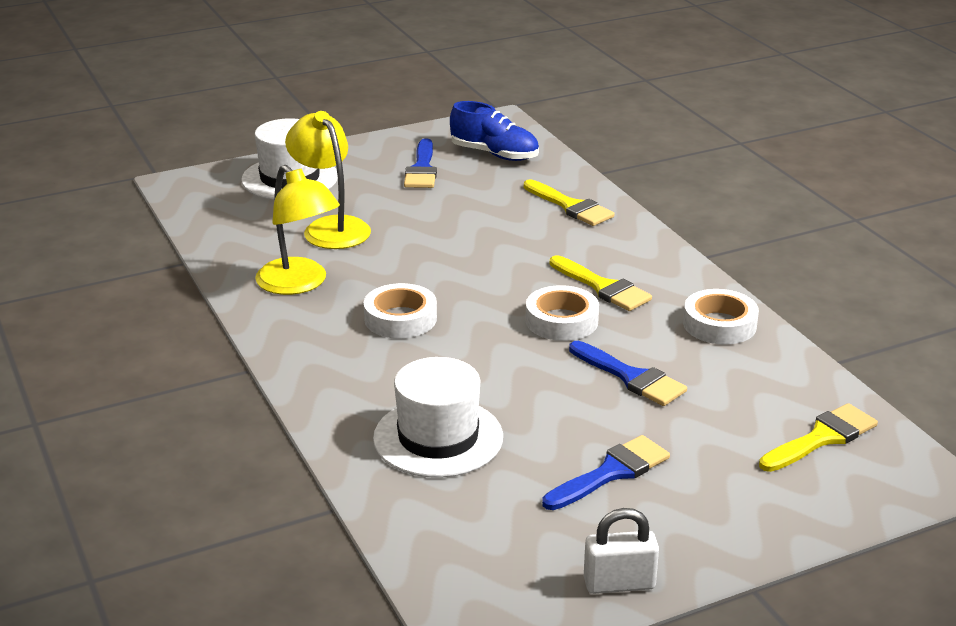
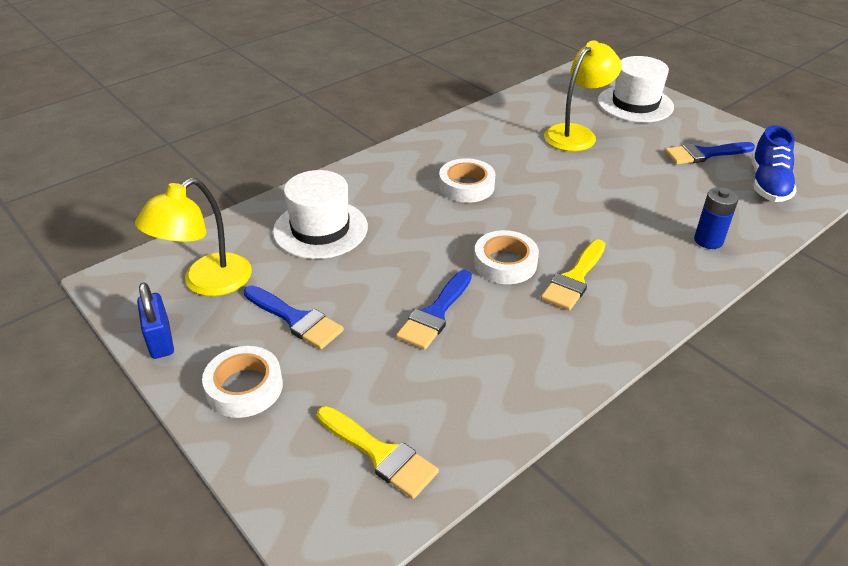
camera: 75 degrees right, 10 degrees up
yellow lamp [255,165,340,295] -> yellow lamp moved to [135,178,252,296]
yellow brush [524,179,615,226] -> blue battery [694,187,739,249]
white padlock [584,508,659,594] -> blue padlock [137,282,174,359]
white tape [683,289,759,345] -> white tape moved to [202,346,283,418]

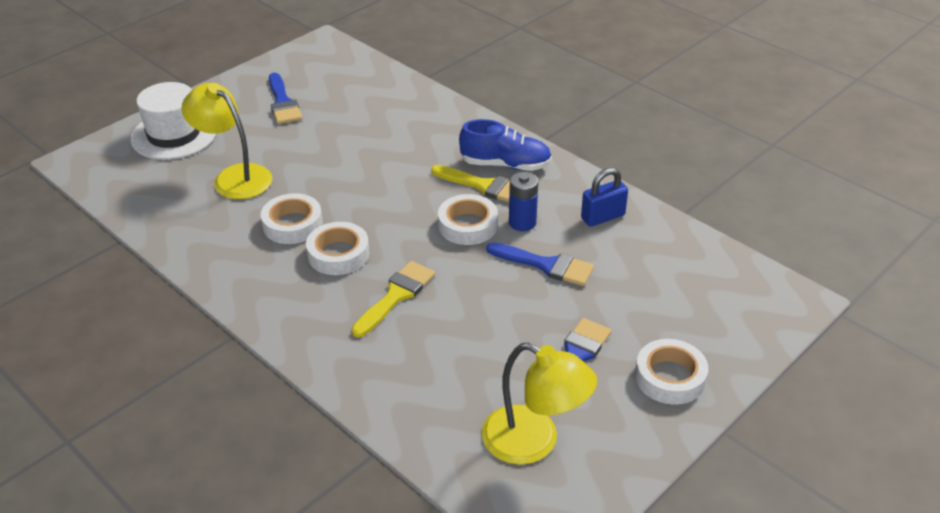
camera: 95 degrees left, 0 degrees up
blue padlock [137,282,174,359] -> blue padlock moved to [581,168,628,227]
white hat [273,170,368,259] -> none
yellow brush [317,406,439,499] -> yellow brush moved to [352,261,435,337]
blue battery [694,187,739,249] -> blue battery moved to [509,172,538,231]
blue shoe [751,125,797,202] -> blue shoe moved to [459,119,552,171]
none -> white tape [261,193,323,244]

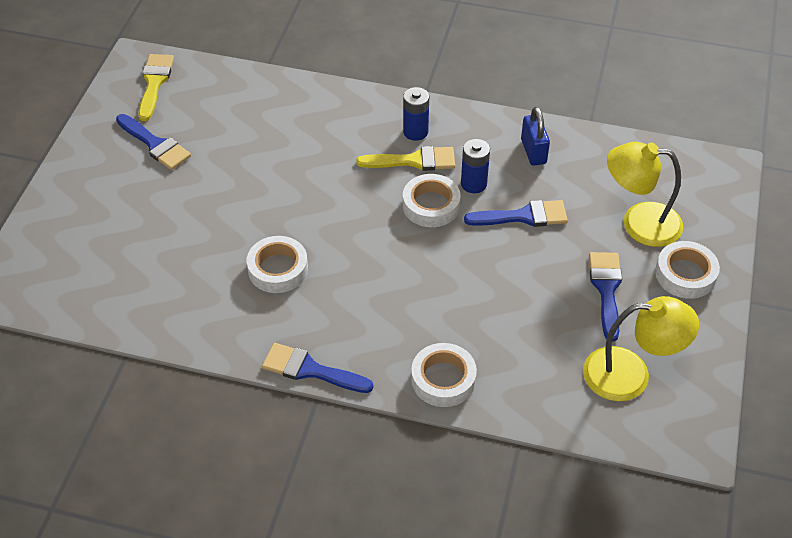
camera: 30 degrees left, 10 degrees up
white hat [130,82,216,160] -> none
yellow lamp [182,83,272,199] -> yellow lamp moved to [607,142,683,247]
white tape [306,222,369,275] -> white tape moved to [411,343,477,407]
yellow brush [352,261,435,337] -> yellow brush moved to [138,54,174,121]
blue shoe [459,119,552,171] -> blue battery [403,87,429,141]
blue padlock [581,168,628,227] -> blue padlock turned 45 degrees counterclockwise [521,107,550,166]
none -> blue brush [262,343,374,393]

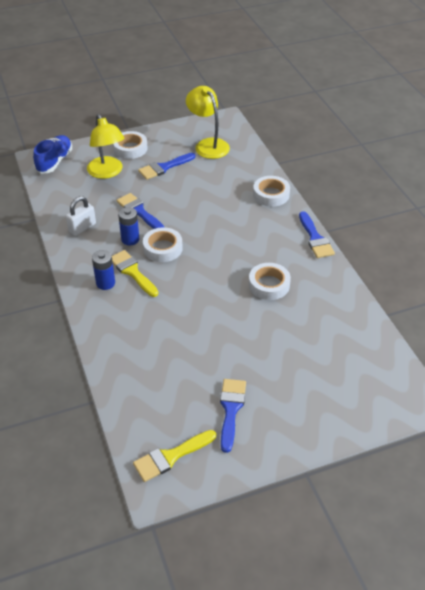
camera: 125 degrees left, 5 degrees down
blue padlock [521,107,550,166] -> white padlock [66,196,96,236]
none -> blue shoe [33,135,72,174]

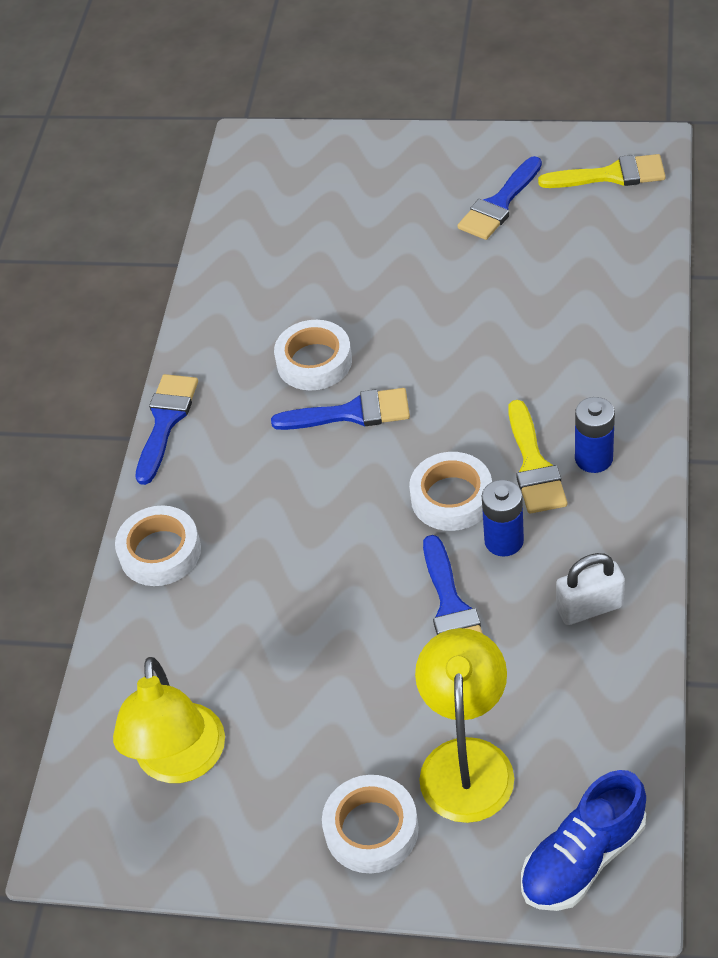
camera: 145 degrees left, 5 degrees up
blue brush [138,153,195,180] -> blue brush moved to [271,388,410,430]

